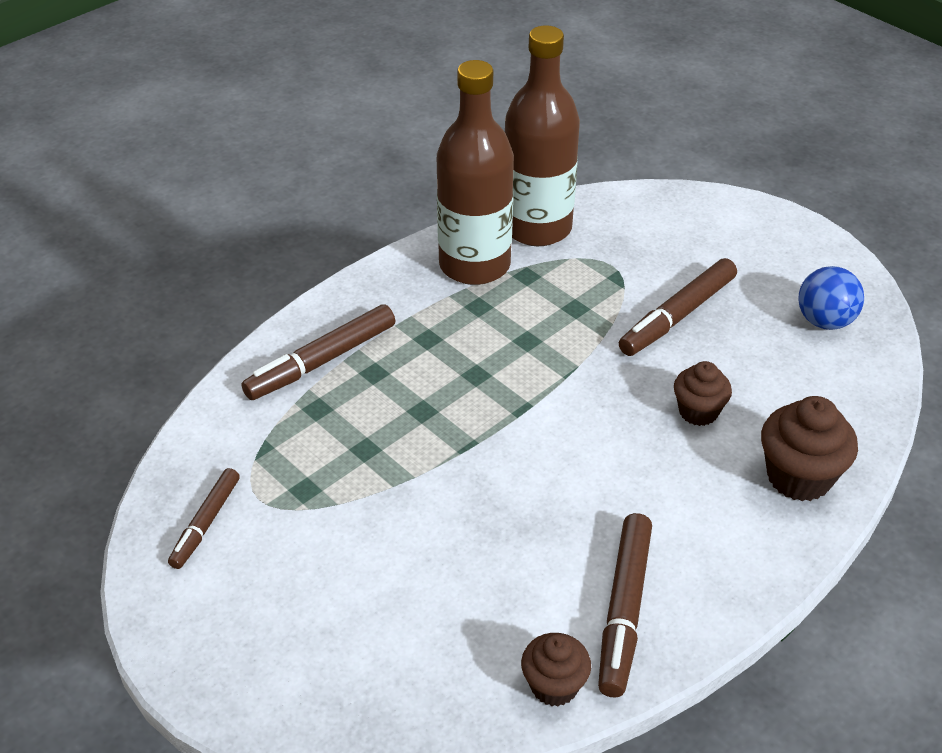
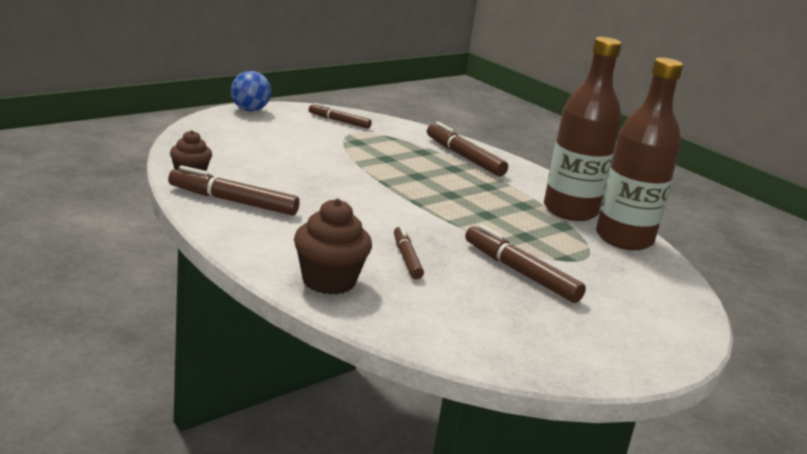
camera: 90 degrees right, 20 degrees down
brown cupcake [674,361,732,426] -> brown marker [394,226,424,279]
blue ball [798,266,864,330] -> blue ball moved to [231,71,271,111]

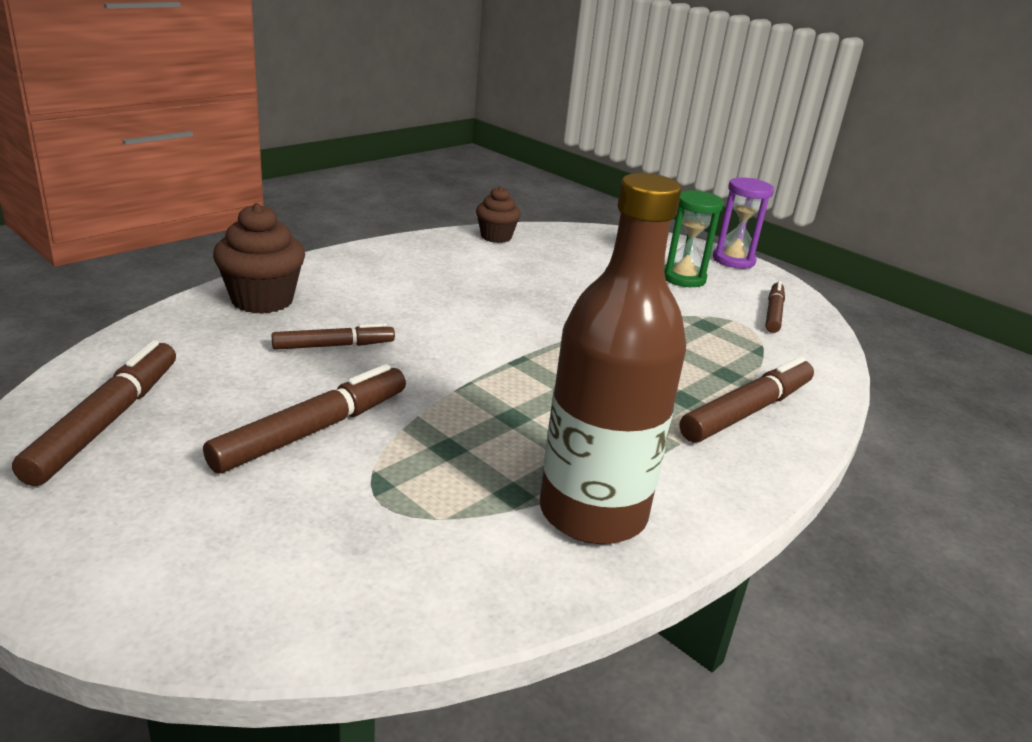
camera: 85 degrees right, 5 degrees up
brown marker [168,165,300,215] -> brown marker moved to [12,340,176,486]
blue ball [231,71,271,111] -> purple hourglass [713,178,774,269]
brown bottle [596,57,683,250] -> none
none -> green hourglass [664,190,724,287]

